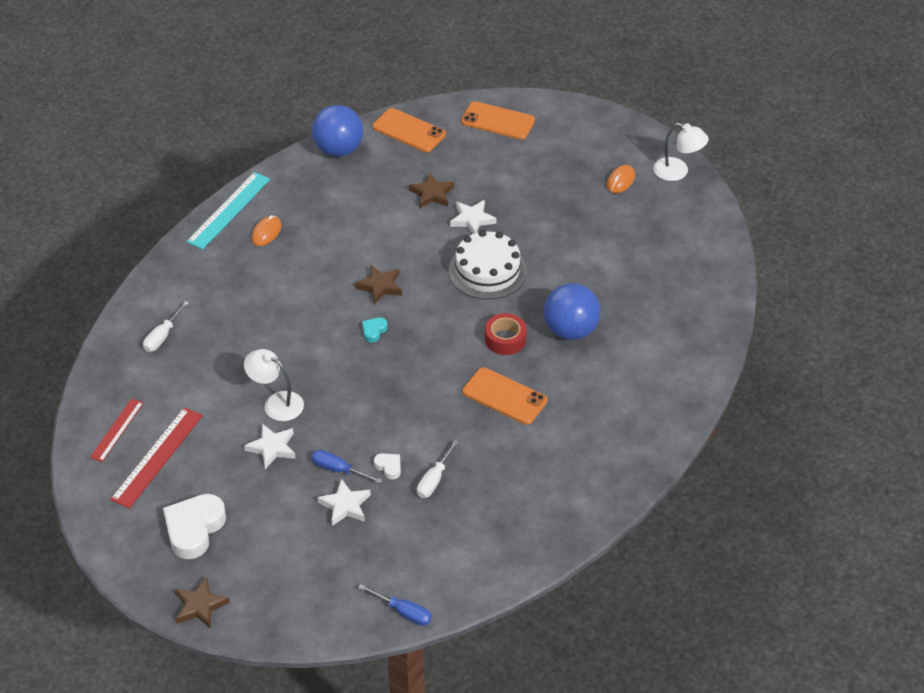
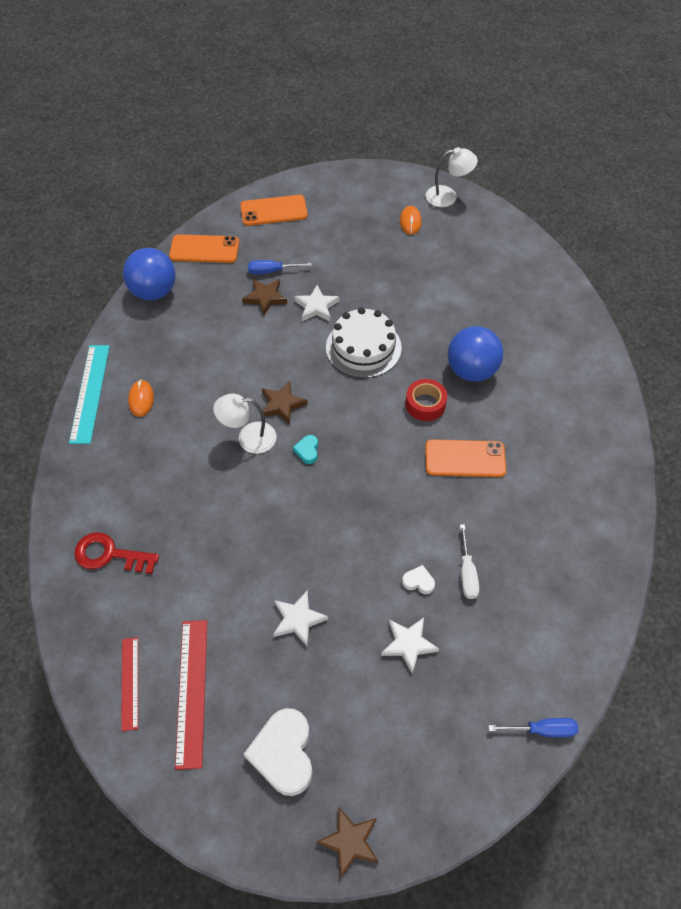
camera: 30 degrees left, 10 degrees up
white screwdriver [143,301,189,352] -> red key [74,532,159,574]
white lamp [244,349,304,421] -> white lamp moved to [213,394,277,454]
blue screwdriver [311,450,382,483] -> blue screwdriver moved to [248,260,312,274]

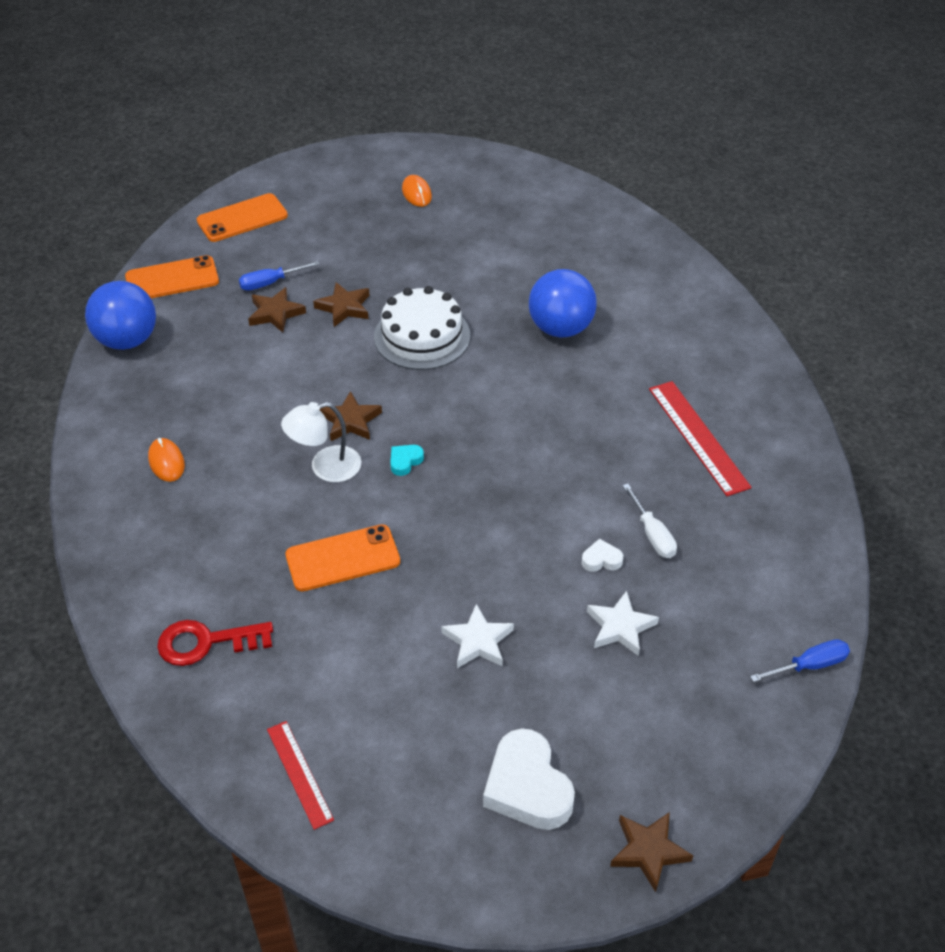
camera: 20 degrees left, 10 degrees down
turquoise ruler [69,345,110,444] -> none
red ruler [175,620,207,770] -> red ruler moved to [649,381,752,496]
turquoise heart [293,435,318,464] -> turquoise heart turned 60 degrees clockwise [390,445,424,476]
white star [294,285,339,321] -> brown star [313,282,370,327]
red tape [406,379,447,421] -> none
white lamp [425,147,478,207] -> none
orange phone [425,439,506,477] -> orange phone moved to [285,524,400,591]

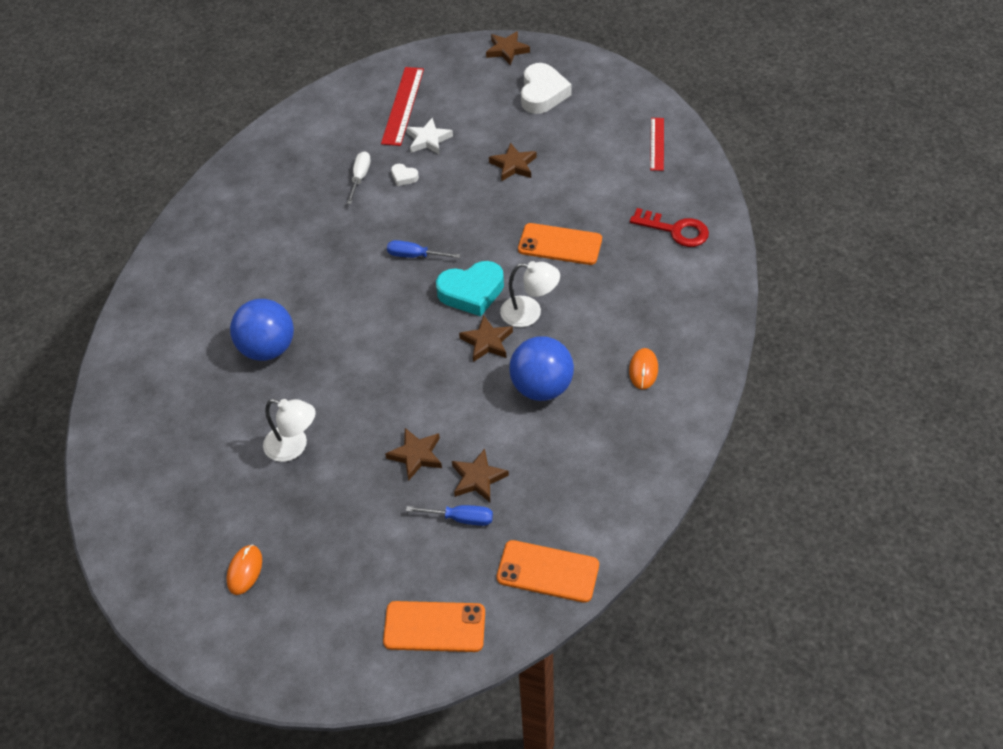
camera: 145 degrees left, 5 degrees up
blue ball [85,281,156,350] -> blue ball moved to [509,336,574,401]
white cake [374,286,470,370] -> none
turquoise heart [390,445,424,476] -> turquoise heart [436,261,504,316], size x2.19
white star [441,604,514,668] -> brown star [489,142,537,181]
red ruler [649,381,752,496] -> red ruler moved to [381,67,424,146]
blue screwdriver [750,639,850,682] -> blue screwdriver moved to [387,240,460,258]
none -> white lamp [263,399,315,462]

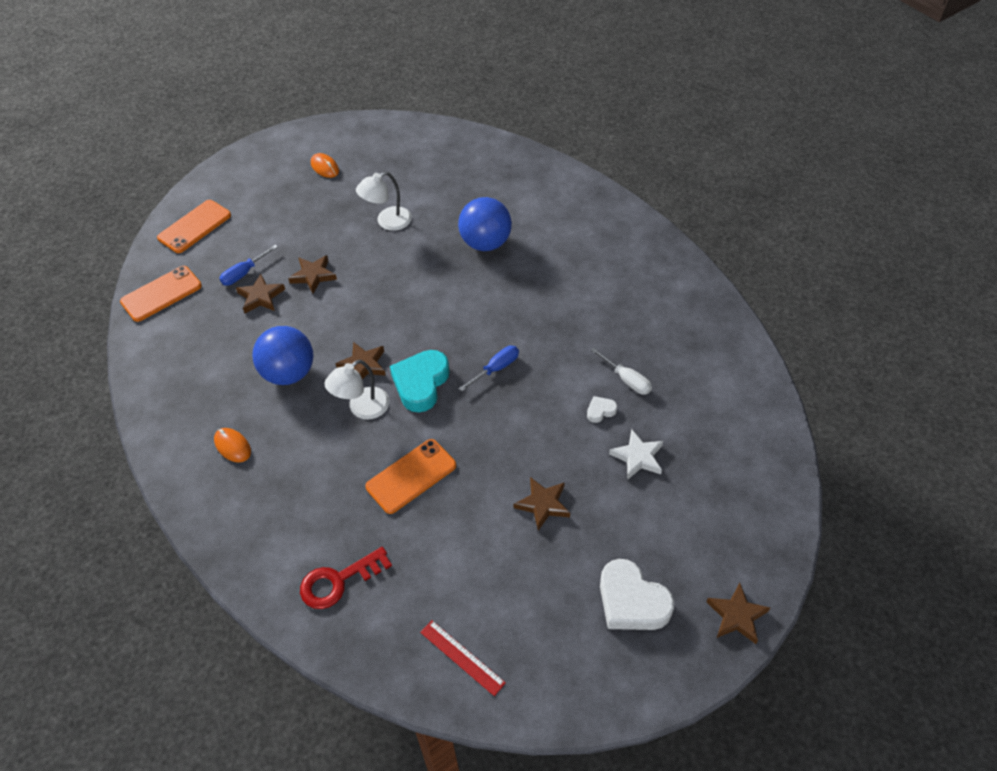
camera: 125 degrees right, 0 degrees up
red ruler [381,67,424,146] -> none

